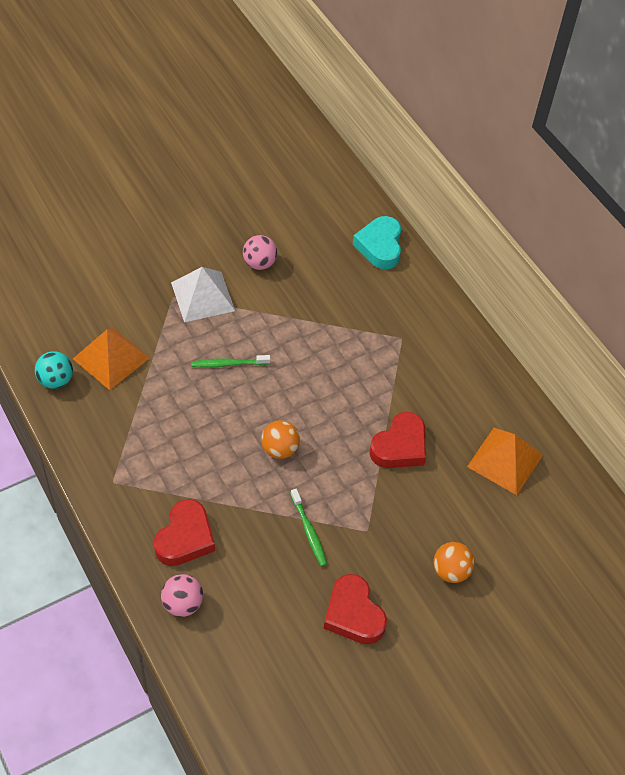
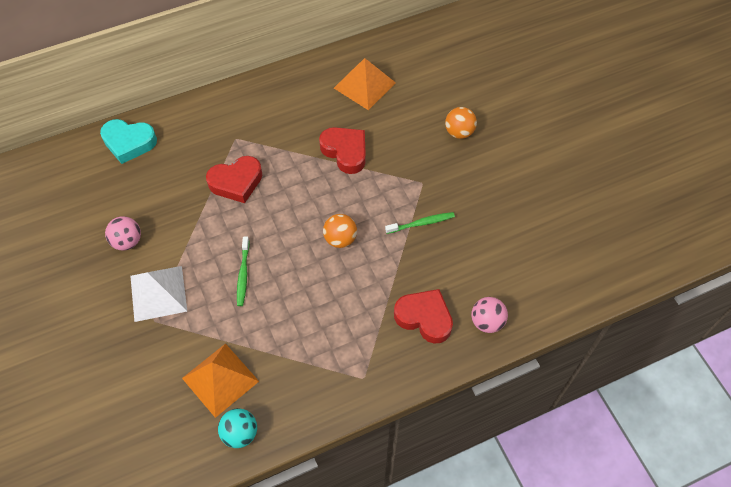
camera: 80 degrees left, 5 degrees up
red heart [324,574,387,645] -> red heart moved to [206,156,262,203]

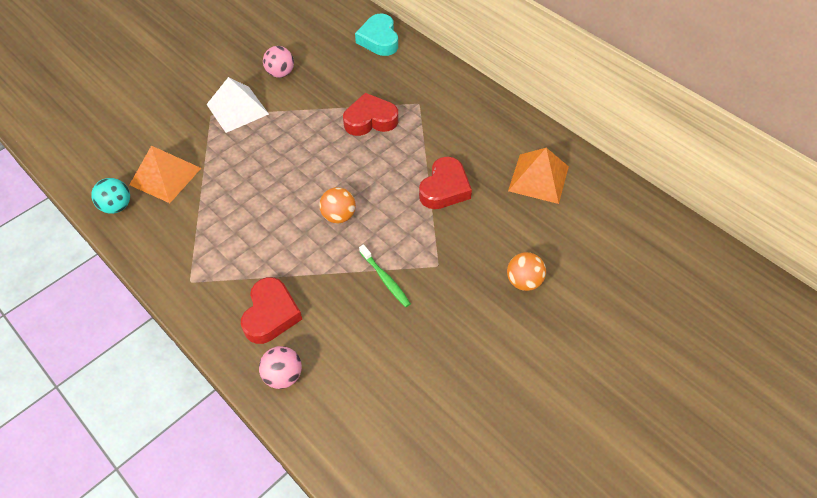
camera: 70 degrees right, 5 degrees down
red heart [206,156,262,203] -> red heart turned 120 degrees clockwise [343,93,398,136]
green toothbrush [237,237,249,306] -> none

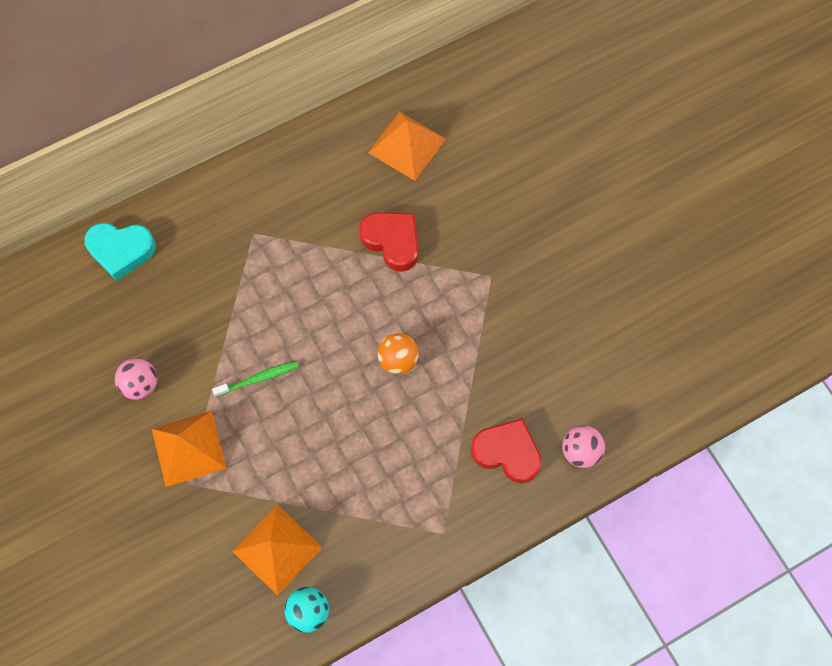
camera: 75 degrees left, 15 degrees up
white pyramid [206,77,269,133] -> orange pyramid [152,411,227,487]
red heart [343,93,398,136] -> none
green toothbrush [359,244,411,307] -> green toothbrush moved to [212,361,299,397]
orange ball [507,252,546,291] -> none

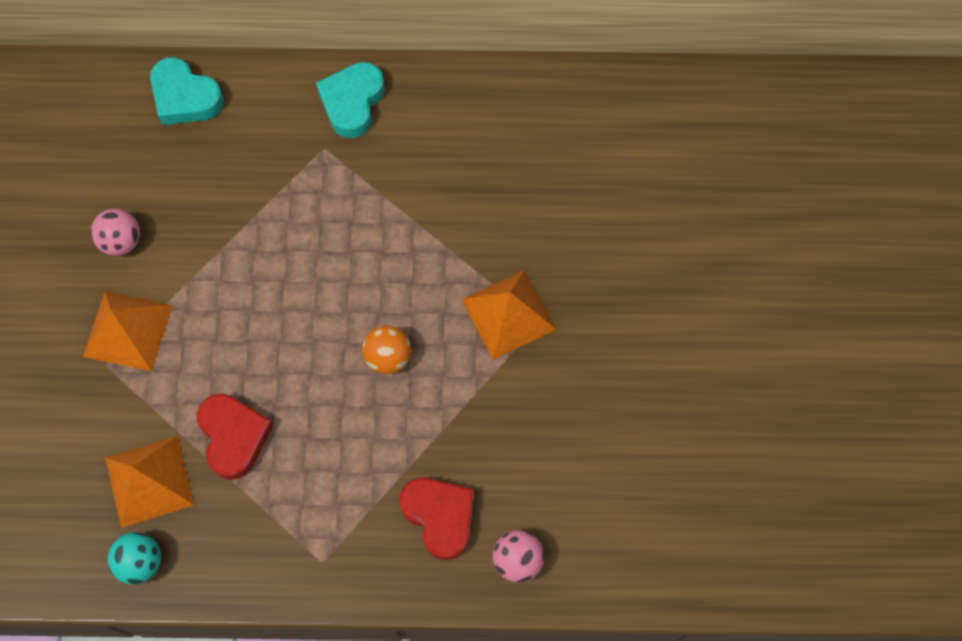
camera: 30 degrees right, 0 degrees up
green toothbrush [212,361,299,397] -> none
red heart [359,212,419,272] -> red heart moved to [197,394,273,480]
orange pyramid [368,112,446,181] -> orange pyramid moved to [462,270,557,359]
none -> turquoise heart [316,62,385,138]

